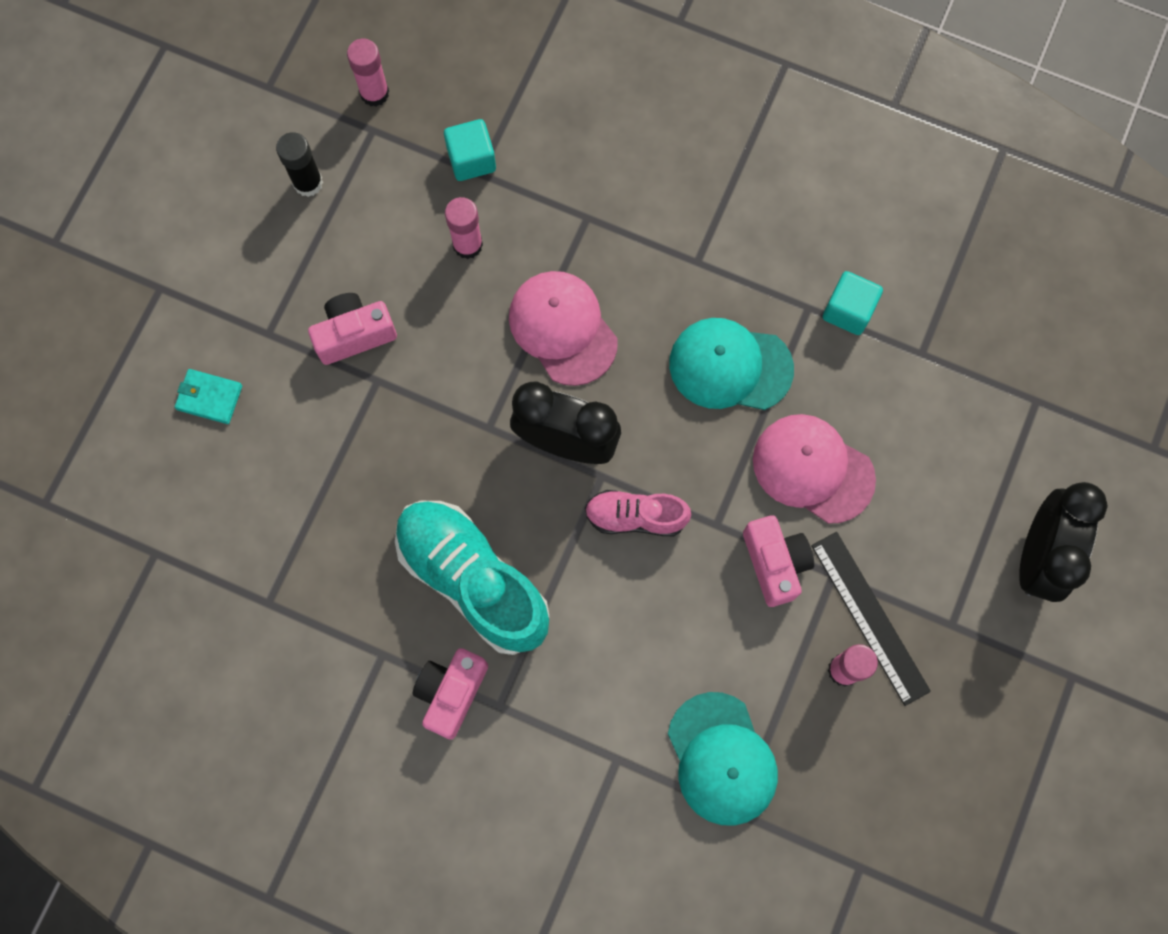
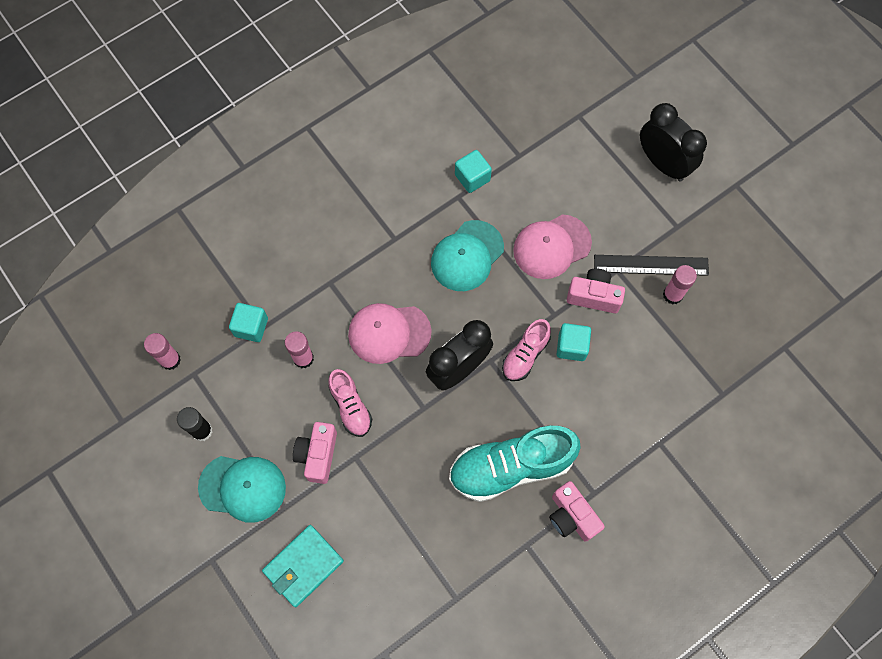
camera: 60 degrees left, 5 degrees down
turquoise wallet [174,369,242,424] -> turquoise wallet [262,525,344,607], size x1.62
turquoise cap [668,692,778,826] -> turquoise cap moved to [198,456,286,523]
none -> pink shoe [328,369,372,437]
none -> turquoise cube [557,323,591,361]

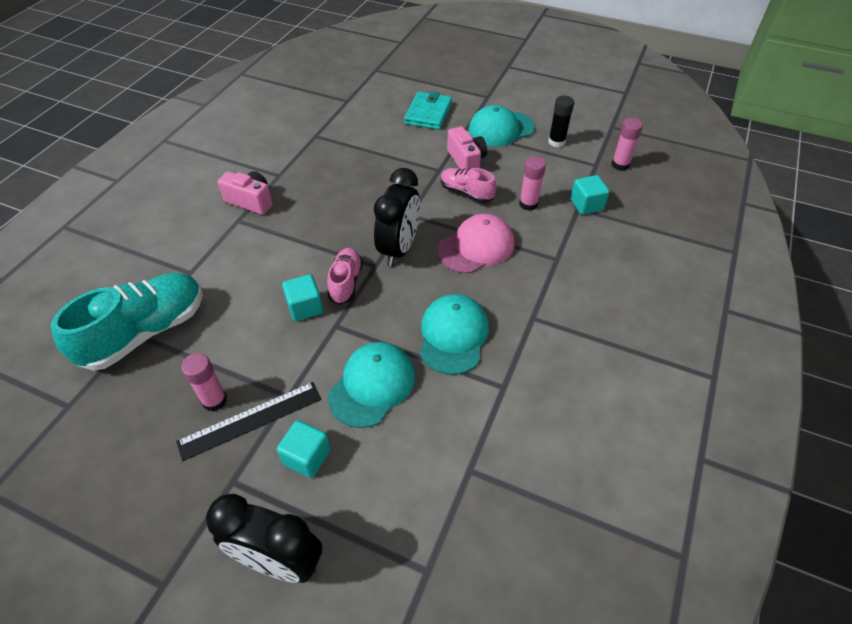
camera: 150 degrees right, 20 degrees down
turquoise shoe [449,426,581,502] -> turquoise shoe moved to [51,273,203,371]
turquoise cube [455,150,492,193] -> turquoise cube moved to [277,420,331,478]
pink cap [513,214,592,279] -> turquoise cap [328,342,415,428]
pink camera [567,269,625,313] -> none

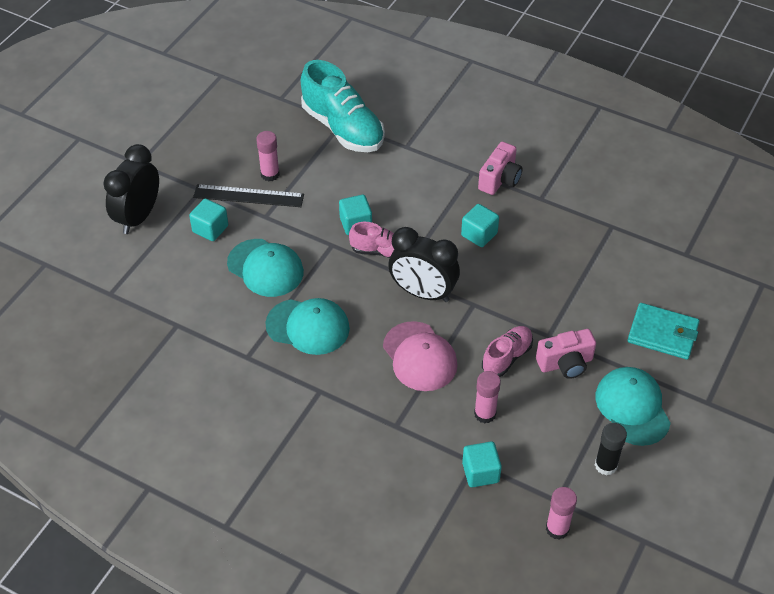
camera: 95 degrees right, 0 degrees up
black ruler [176,382,322,461] -> black ruler turned 60 degrees counterclockwise [193,184,304,207]
none -> turquoise cube [461,204,499,247]

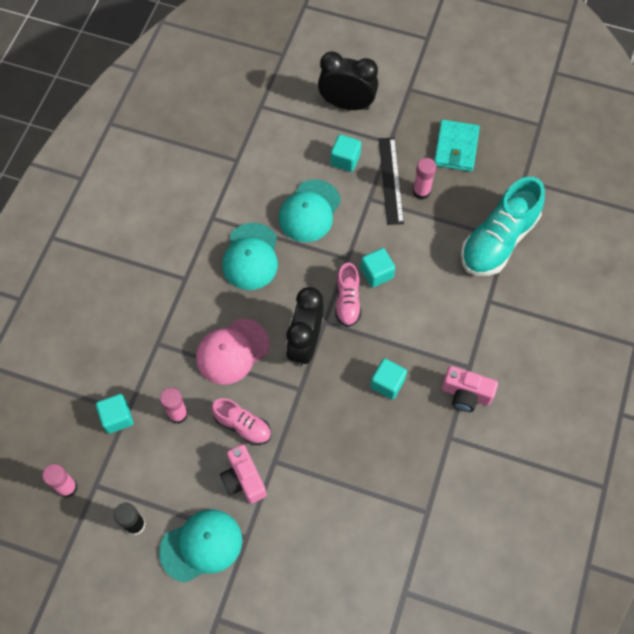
camera: 80 degrees right, 15 degrees up
turquoise wallet [627,303,700,360] -> turquoise wallet moved to [434,120,480,172]

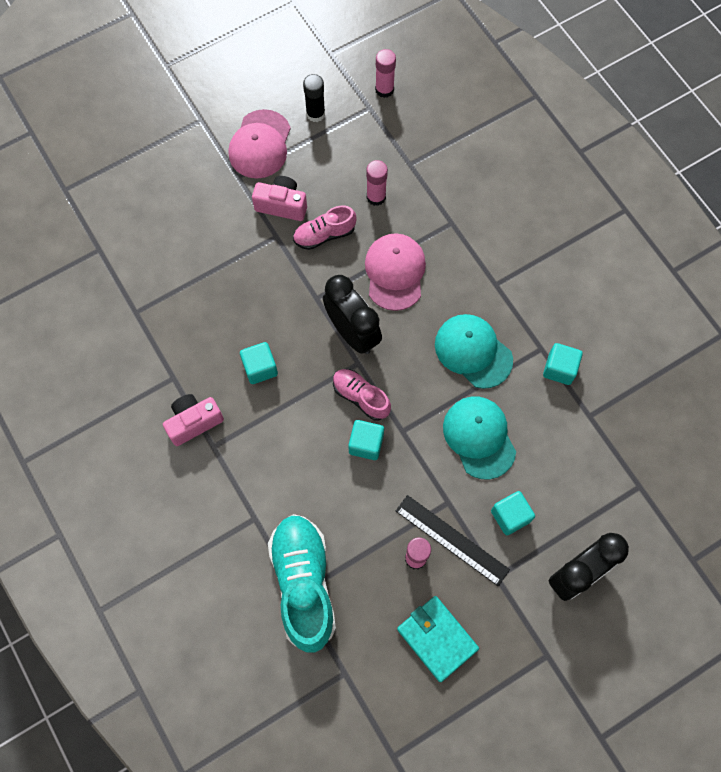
camera: 130 degrees right, 5 degrees up
turquoise cube [96,394,133,434] -> turquoise cube moved to [543,343,583,385]
turquoise cap [159,509,242,582] -> pink cap [229,109,291,179]

